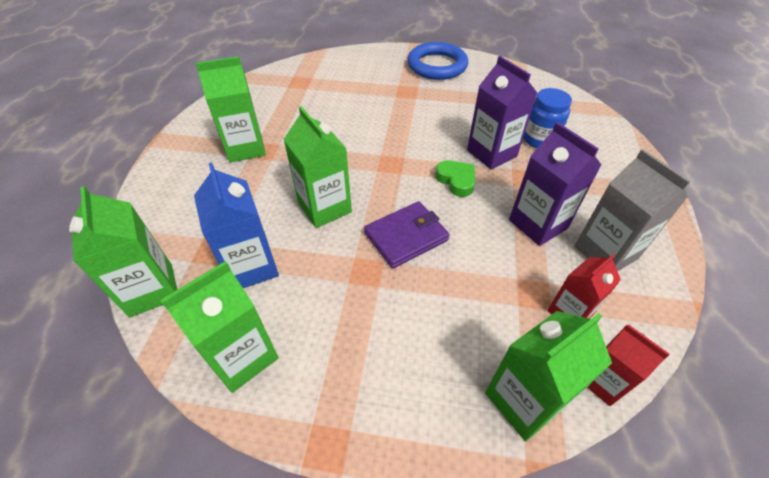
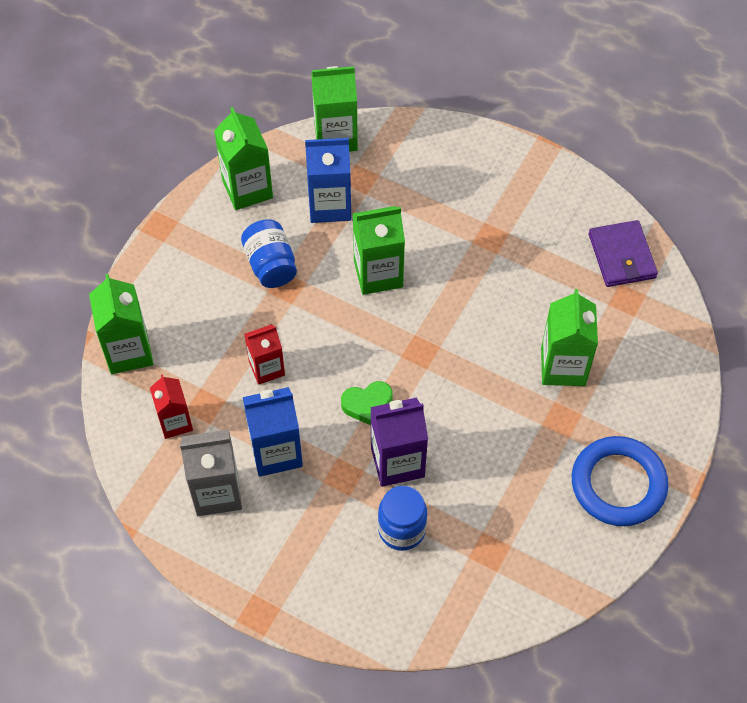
camera: 110 degrees right, 10 degrees up
green carton [196,56,266,163] -> green carton moved to [541,289,598,386]
purple wallet [364,201,450,269] -> purple wallet moved to [589,220,658,287]
purple carton [509,122,601,246] -> blue carton [243,387,303,477]
red carton [587,324,670,406] -> red carton moved to [244,324,285,385]
none -> blue jar [241,219,297,288]

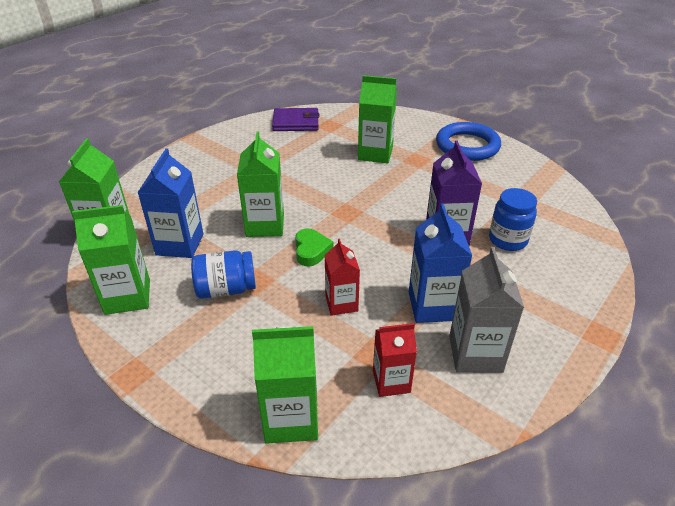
camera: 80 degrees left, 20 degrees down
green heart [341,381,393,425] -> green heart moved to [295,228,333,266]

